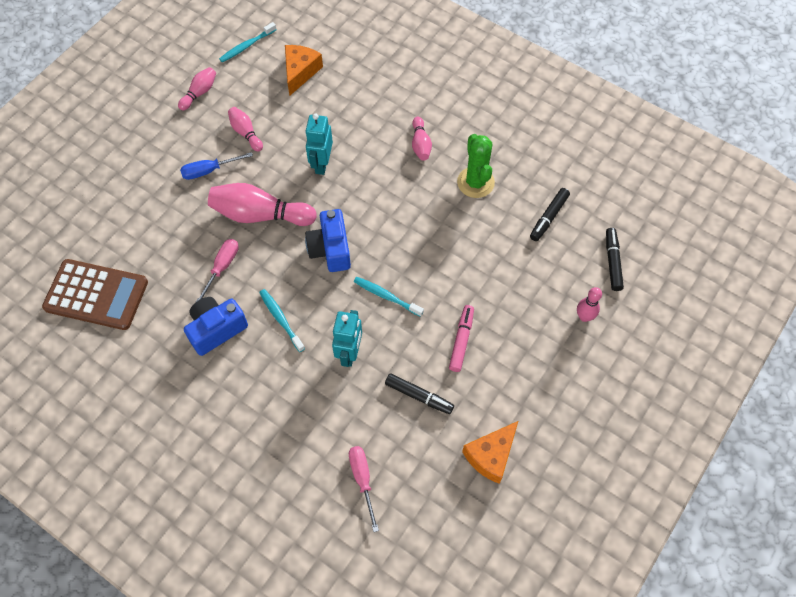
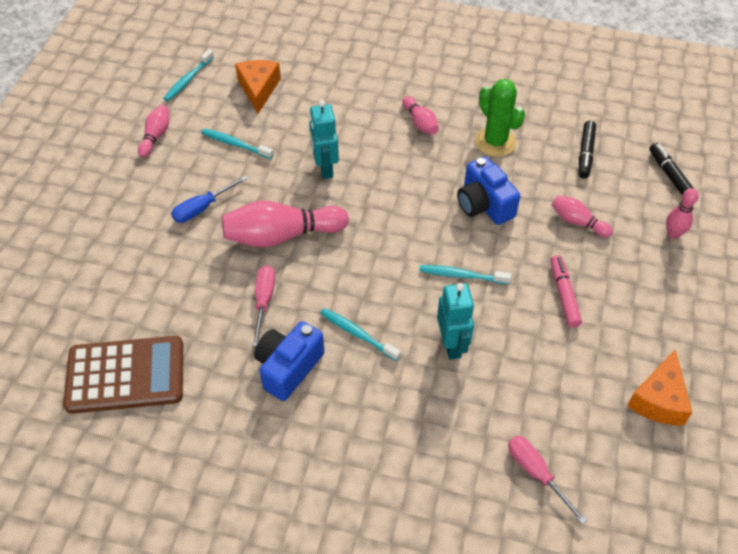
camera: 20 degrees left, 10 degrees down
pink bowling pin [228,107,263,152] -> pink bowling pin moved to [552,195,613,238]
blue camera [305,209,351,272] -> blue camera moved to [457,156,520,225]
black marker [385,373,454,414] -> none
none -> turquoise toothbrush [201,128,274,159]

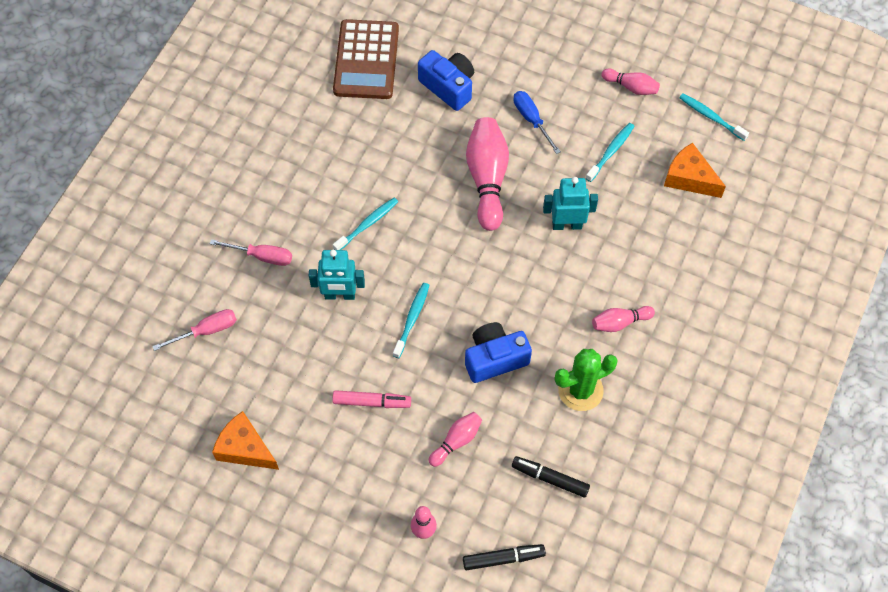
camera: 100 degrees right, 10 degrees up
orange cheese [235,60,281,114] -> orange cheese turned 150 degrees counterclockwise [664,143,726,198]
pink screwdriver [252,265,275,346] -> pink screwdriver moved to [210,239,292,266]
blue camera [254,321,324,401] -> blue camera moved to [418,50,474,111]

